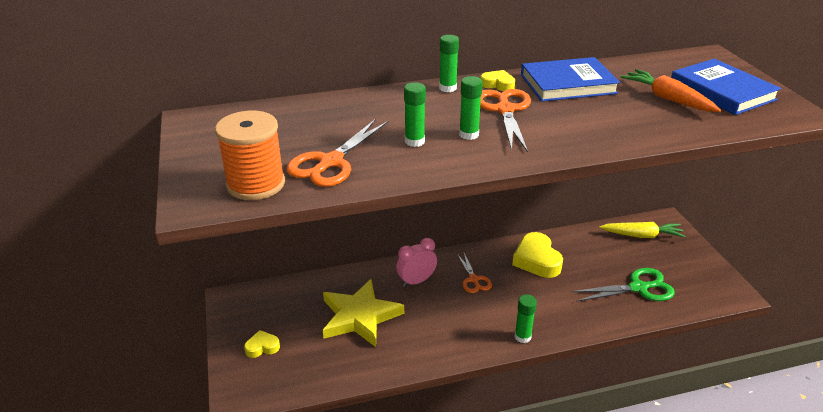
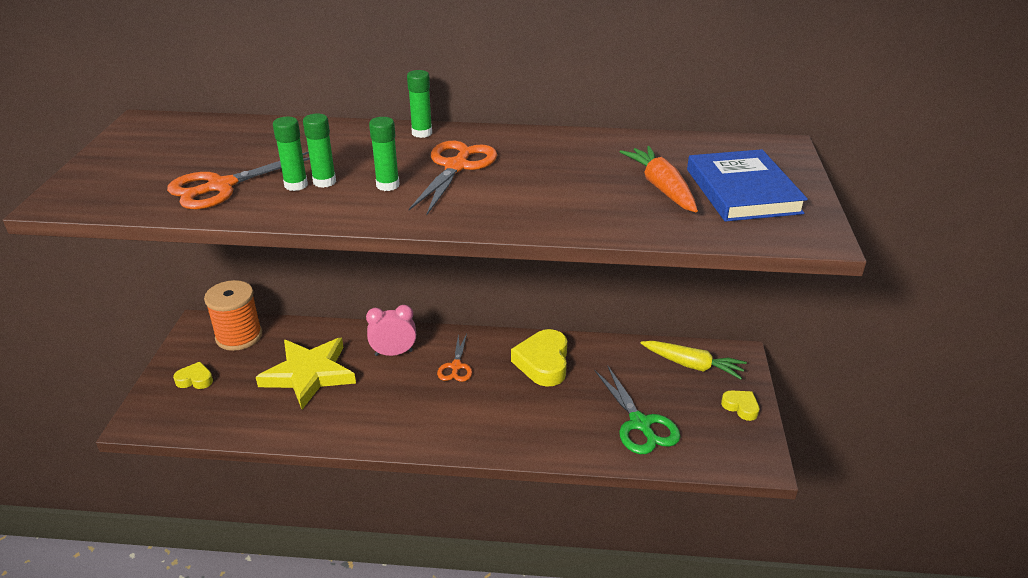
camera: 20 degrees right, 0 degrees up
orange spool [215,111,285,200] -> orange spool moved to [204,280,262,351]
yellow heart [480,70,515,91] -> yellow heart moved to [721,390,759,421]
green glue stick [515,295,537,343] -> green glue stick moved to [273,117,308,191]
blue book [521,57,620,102] -> none
green scissors [572,268,675,302] -> green scissors turned 60 degrees clockwise [595,366,681,454]

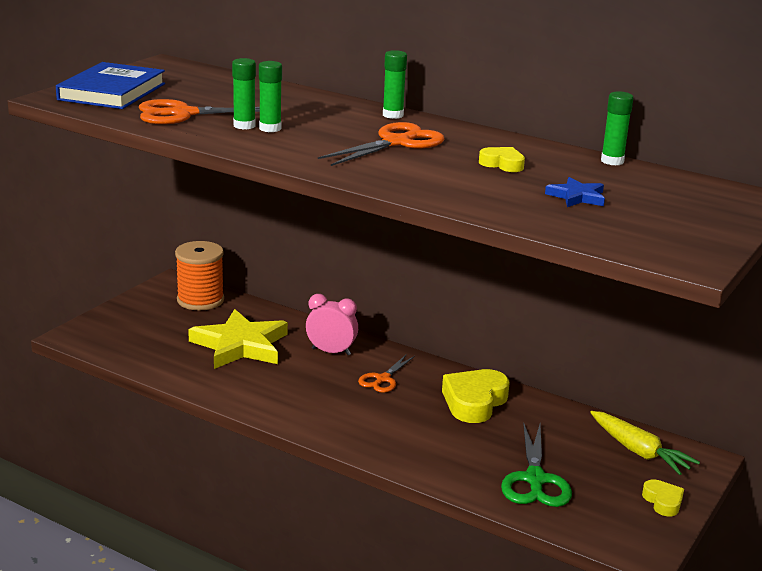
camera: 25 degrees right, 10 degrees down
yellow heart [173,362,213,389] -> yellow heart moved to [479,147,525,172]
green glue stick [369,117,400,191] -> green glue stick moved to [601,91,634,165]
orange carrot [620,146,698,212] -> blue star [545,177,605,207]
blue book [687,149,808,222] -> blue book moved to [56,62,165,109]

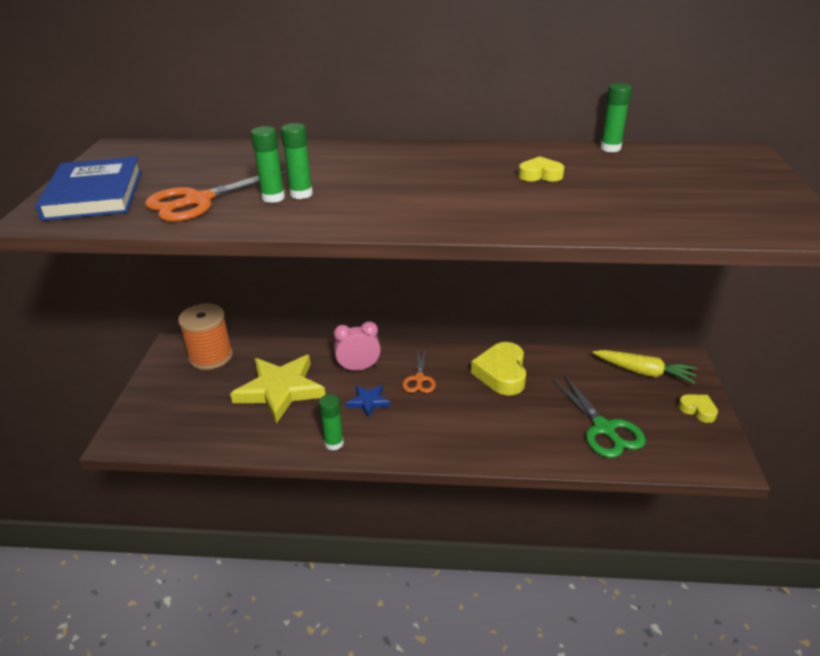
camera: 25 degrees left, 10 degrees up
orange scissors [318,122,444,166] -> none
green glue stick [383,50,407,119] -> green glue stick moved to [319,394,344,451]
blue star [545,177,605,207] -> blue star moved to [346,385,391,417]

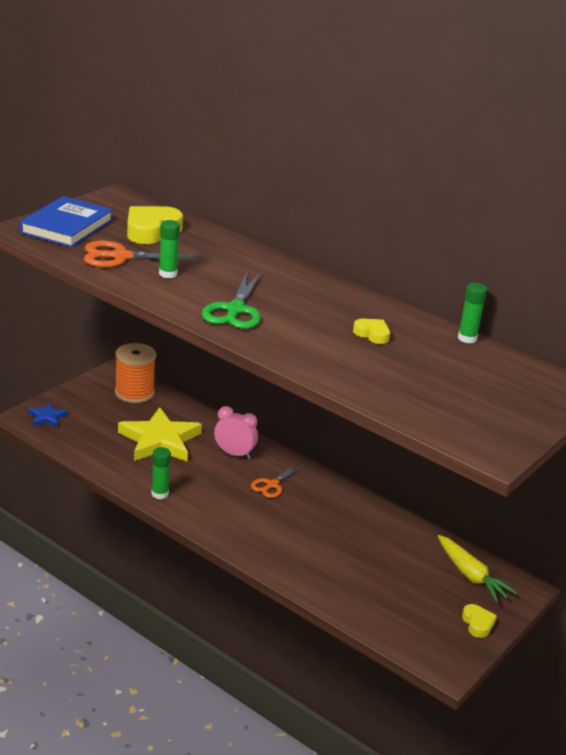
camera: 30 degrees right, 5 degrees down
green glue stick [281,123,313,199] -> none
blue star [346,385,391,417] -> blue star moved to [28,402,68,427]
yellow heart [471,342,526,396] -> yellow heart moved to [127,206,183,244]
green scissors [552,375,646,458] -> green scissors moved to [202,273,261,329]

